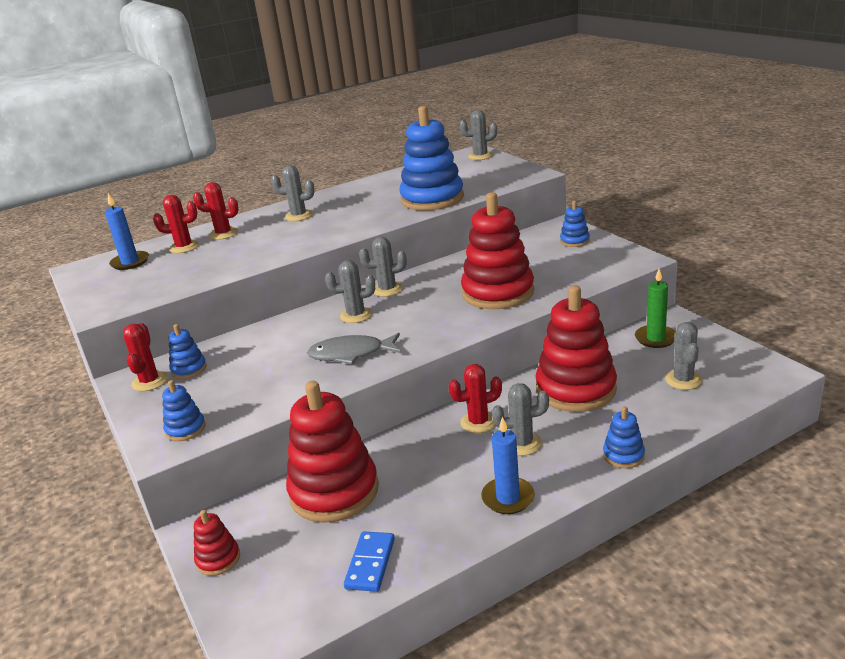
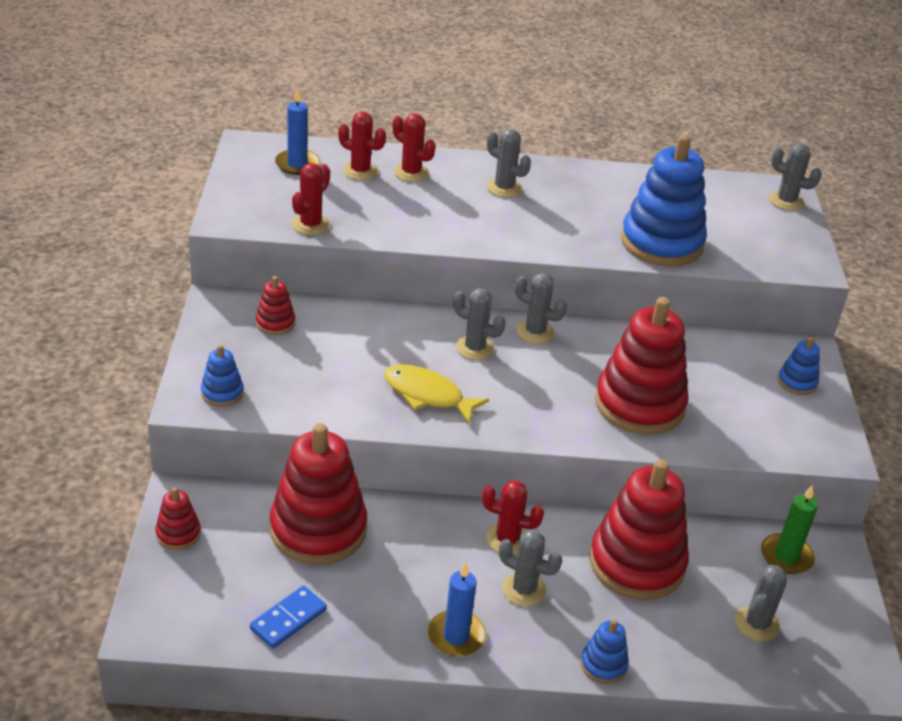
camera: 25 degrees right, 10 degrees up
red cactus [123,323,168,391] -> red cactus moved to [292,163,330,235]
blue stacking toy [169,324,207,379] -> red stacking toy [256,276,295,335]
grey fish [307,333,401,364] -> yellow fish [384,364,489,423]

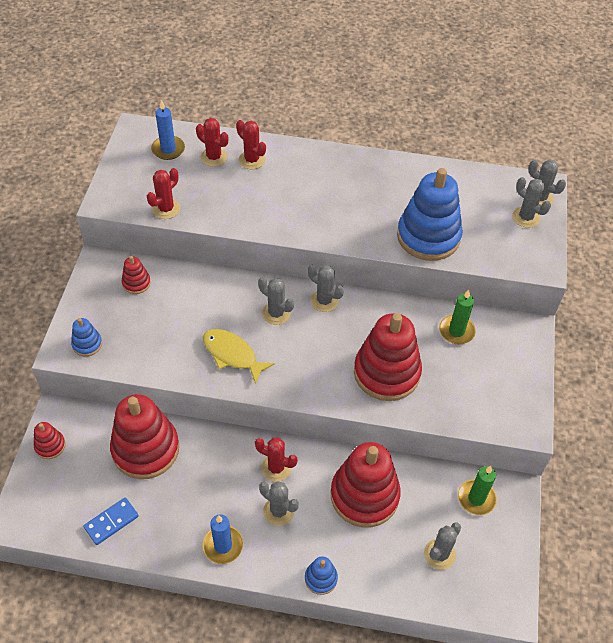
camera: 10 degrees right, 15 degrees up
grey cactus [487,129,531,197] -> grey cactus moved to [512,177,551,228]
blue stacking toy [778,337,820,395] -> none
none -> green candle [439,290,476,344]

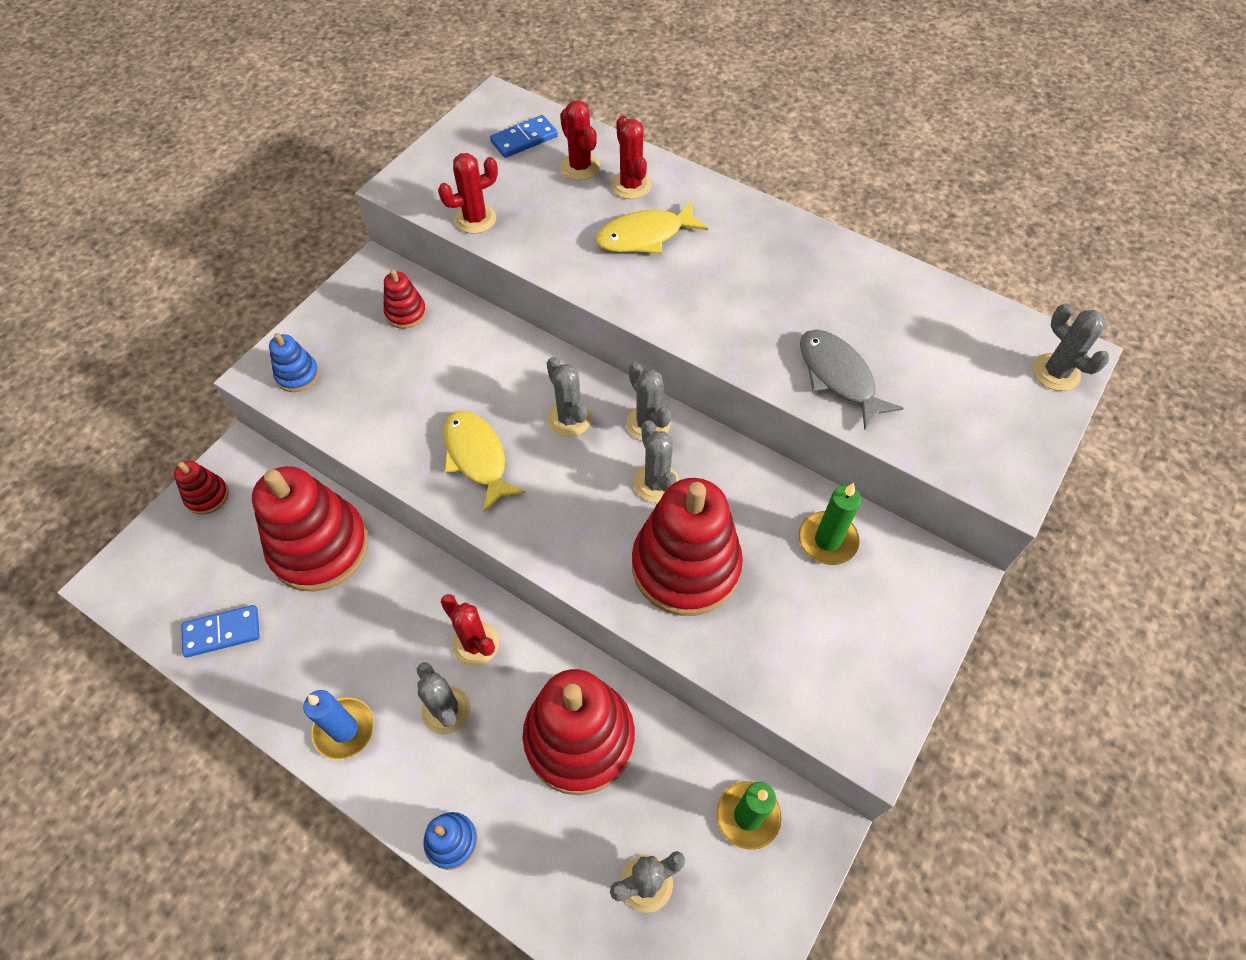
camera: 25 degrees right, 5 degrees up
blue candle [151,100,185,160] -> blue domino [490,115,558,158]
blue stacking toy [397,168,463,261] -> grey fish [800,329,903,431]
grey cactus [512,177,551,228] -> grey cactus moved to [634,420,679,503]
none -> yellow fish [595,200,708,254]

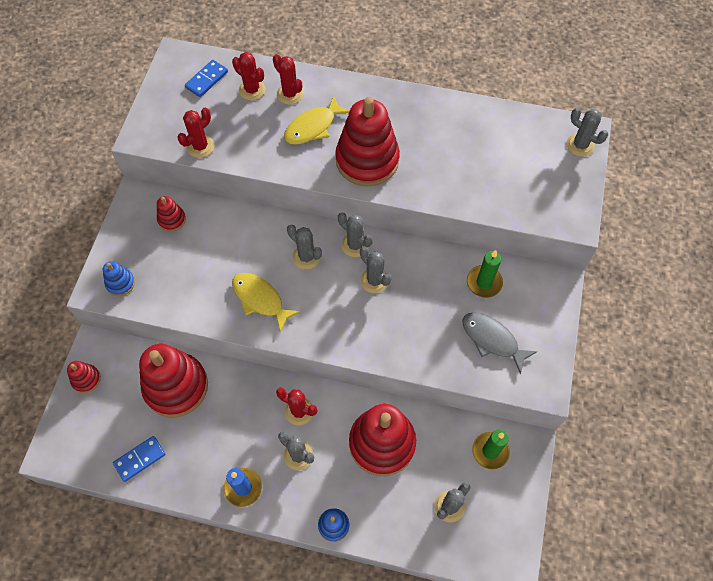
camera: 20 degrees left, 5 degrees up
red stacking toy [632,478,743,616] -> red stacking toy moved to [335,97,400,186]
grey fish [800,329,903,431] -> grey fish moved to [462,312,538,374]

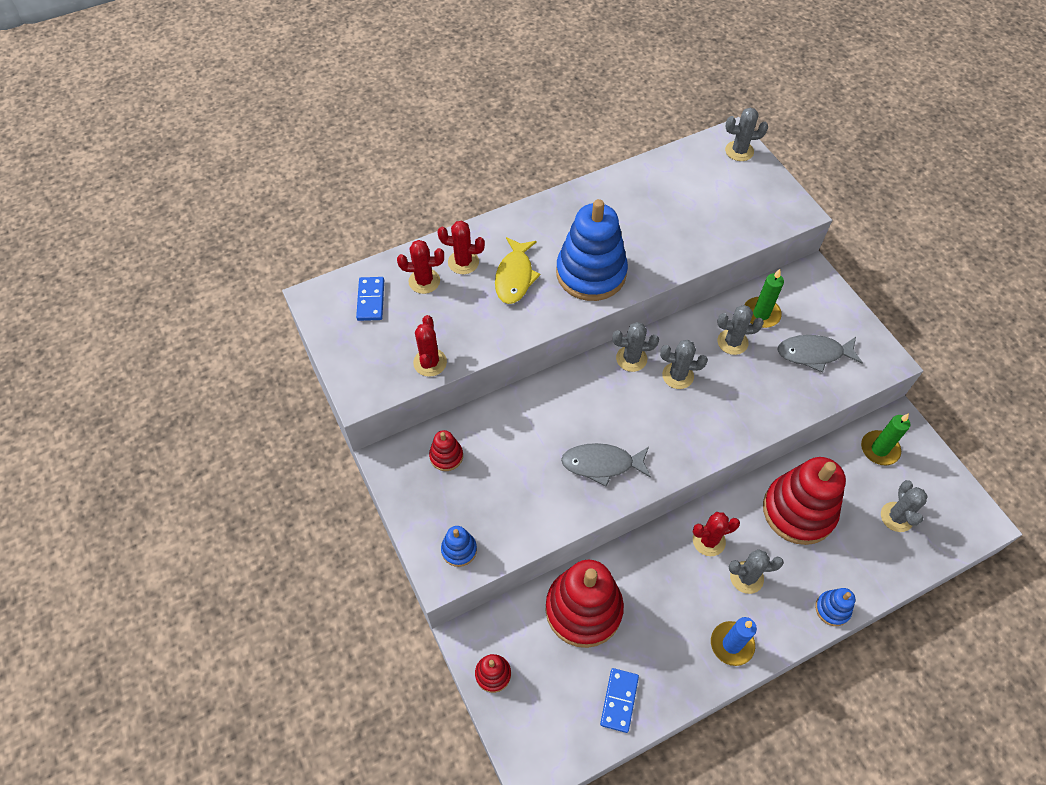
camera: 40 degrees left, 5 degrees down
yellow fish [232,273,301,333] -> grey fish [561,443,651,487]
grey cactus [287,225,322,269] -> grey cactus moved to [717,305,764,355]
red stacking toy [335,97,400,186] -> blue stacking toy [556,199,628,301]

